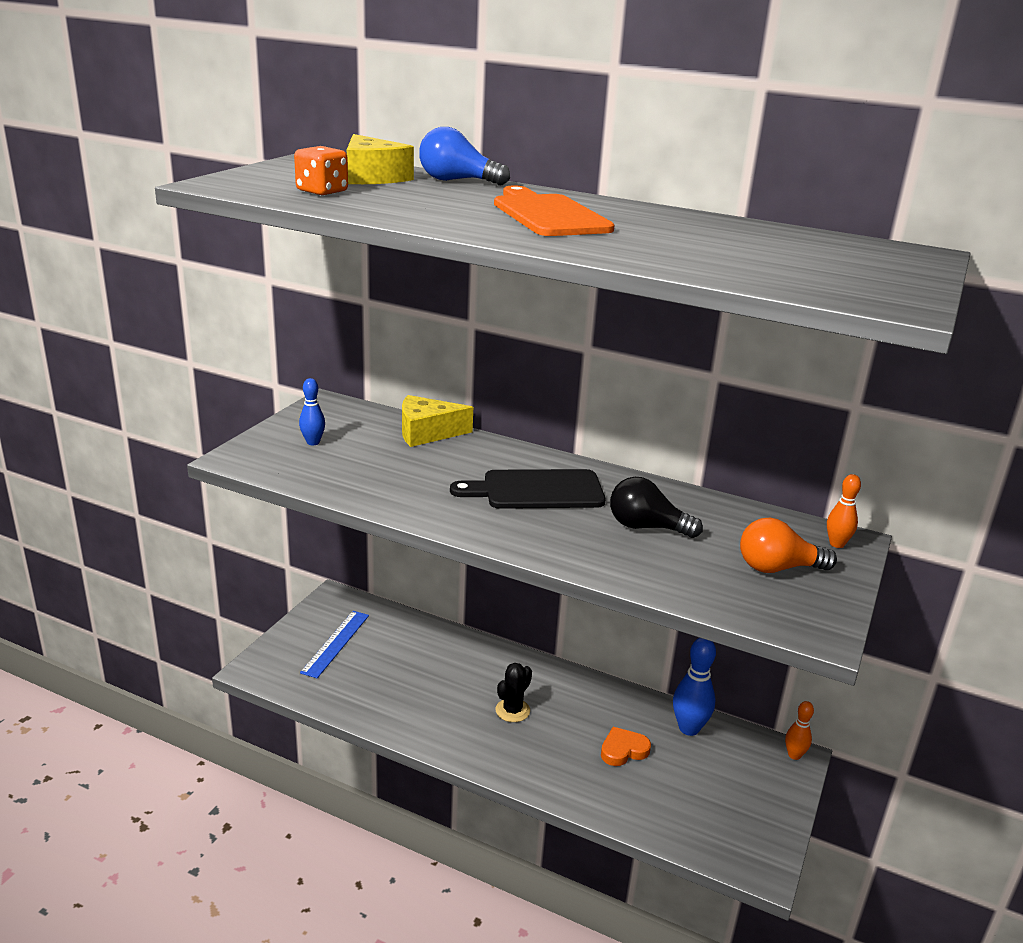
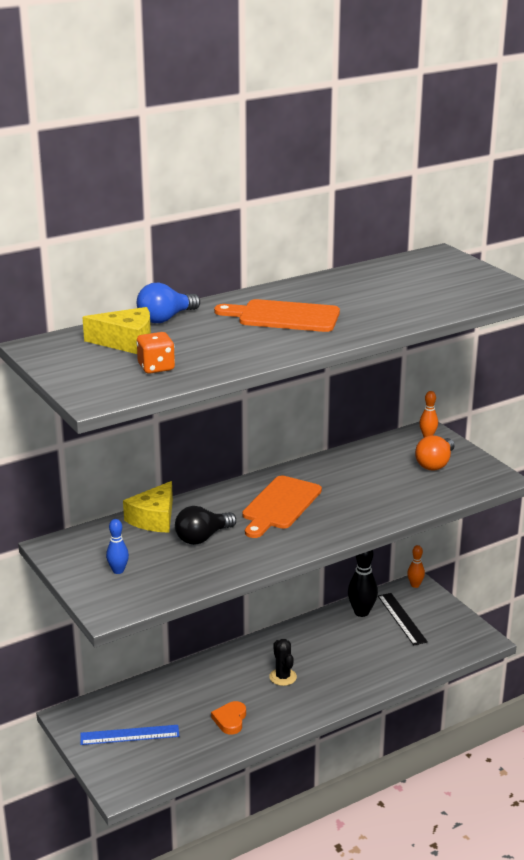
camera: 55 degrees left, 0 degrees up
blue ruler [300,611,369,678] -> blue ruler turned 60 degrees counterclockwise [80,725,179,745]
black cutting board [450,469,605,509] -> orange cutting board [242,476,322,538]
orange heart [601,727,651,766] -> orange heart moved to [211,701,246,734]
black light bulb [610,477,703,538] -> black light bulb moved to [175,506,236,545]
blue bowling pin [673,638,716,736] -> black bowling pin [348,550,378,617]
none -> black ruler [378,593,428,645]

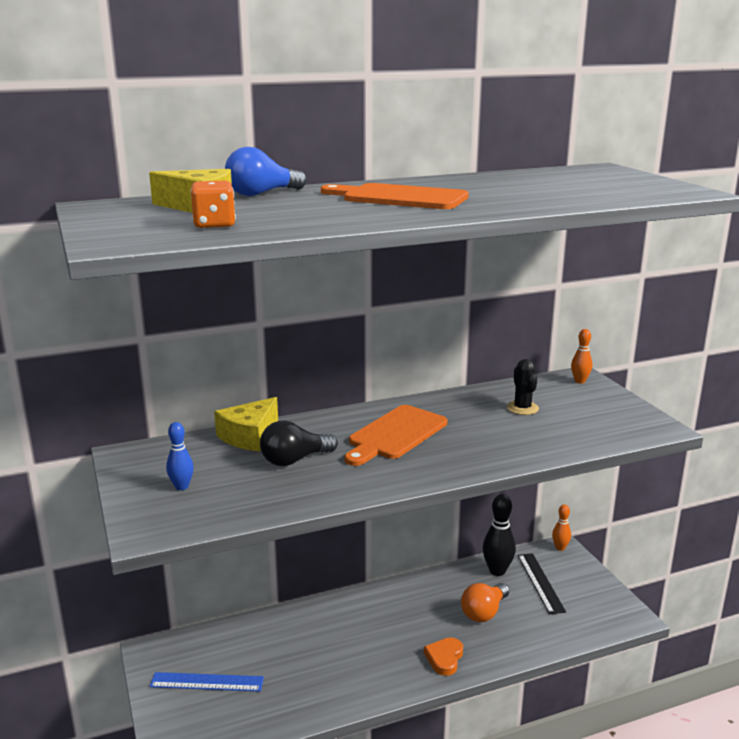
camera: 10 degrees right, 5 degrees down
orange heart [211,701,246,734] -> orange heart moved to [424,637,463,676]
black cactus [269,639,297,686] -> black cactus moved to [507,359,539,415]
orange light bulb [415,435,455,471] -> orange light bulb moved to [461,583,509,622]

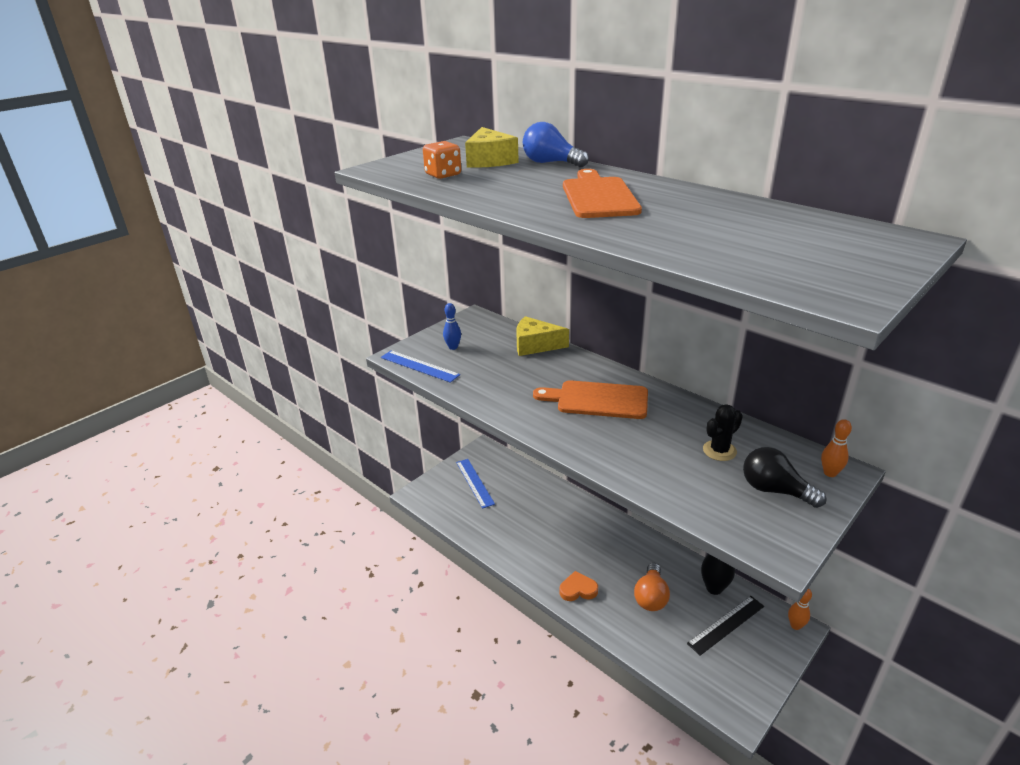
camera: 65 degrees right, 10 degrees up
black light bulb [260,421,338,466] -> black light bulb moved to [743,447,827,508]
orange light bulb [461,583,509,622] -> orange light bulb turned 90 degrees counterclockwise [634,563,670,611]
none -> blue ruler [381,351,460,383]

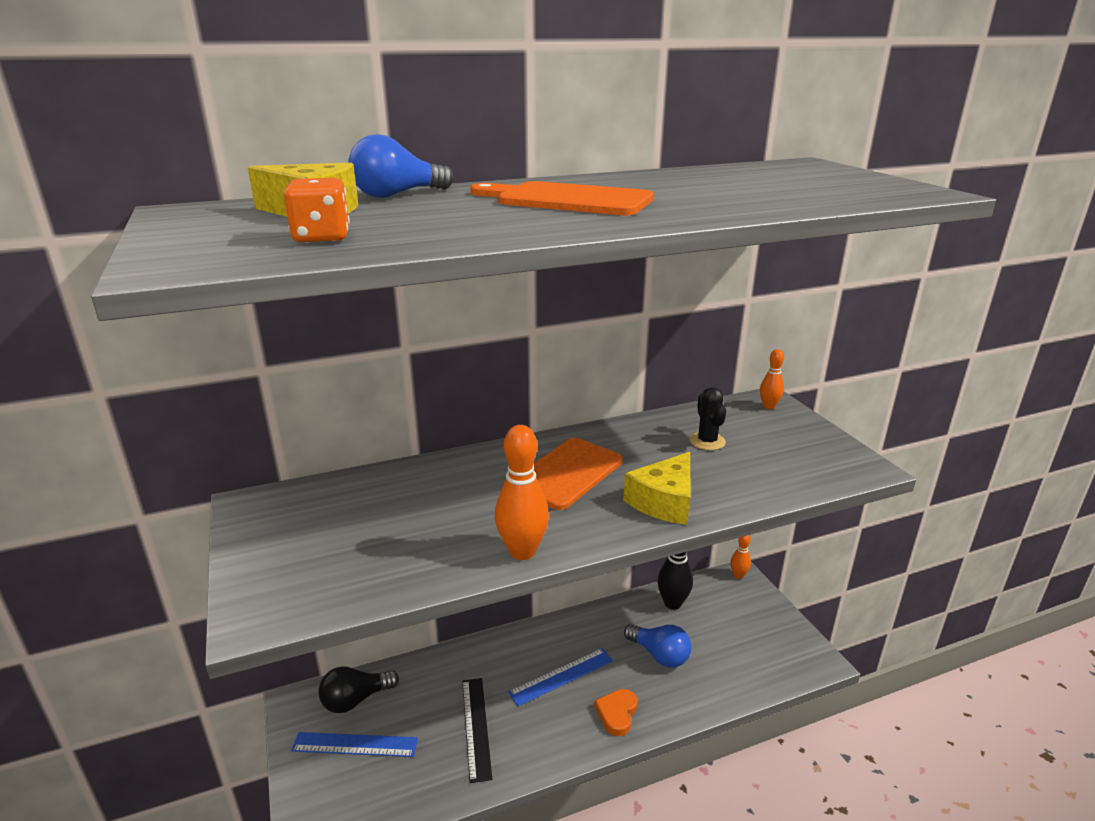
camera: 65 degrees left, 5 degrees down
blue ruler [381,351,460,383] -> blue ruler moved to [508,648,613,707]
blue bowling pin [443,303,461,350] -> none
yellow cheese [516,316,569,356] -> yellow cheese moved to [623,452,691,525]
orange light bulb [634,563,670,611] -> blue light bulb [624,624,691,668]
black ruler [687,596,764,656] -> black ruler moved to [462,678,492,783]
black light bulb [743,447,827,508] -> black light bulb moved to [319,666,399,713]
none -> orange bowling pin [495,425,549,560]

